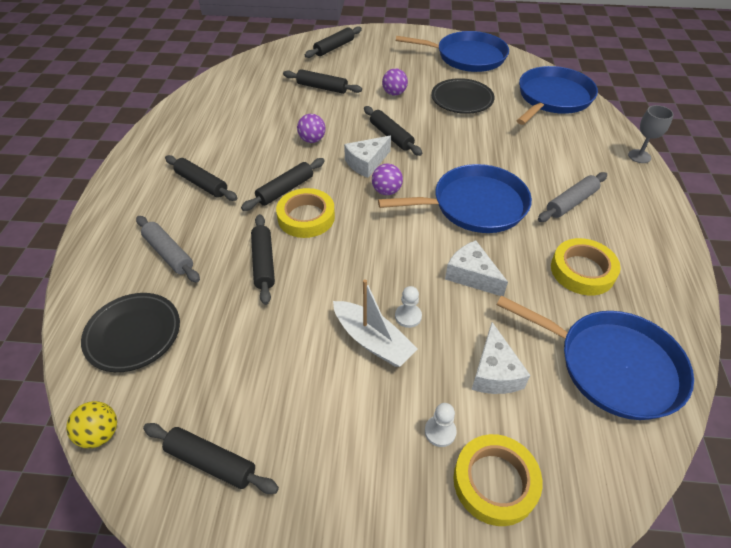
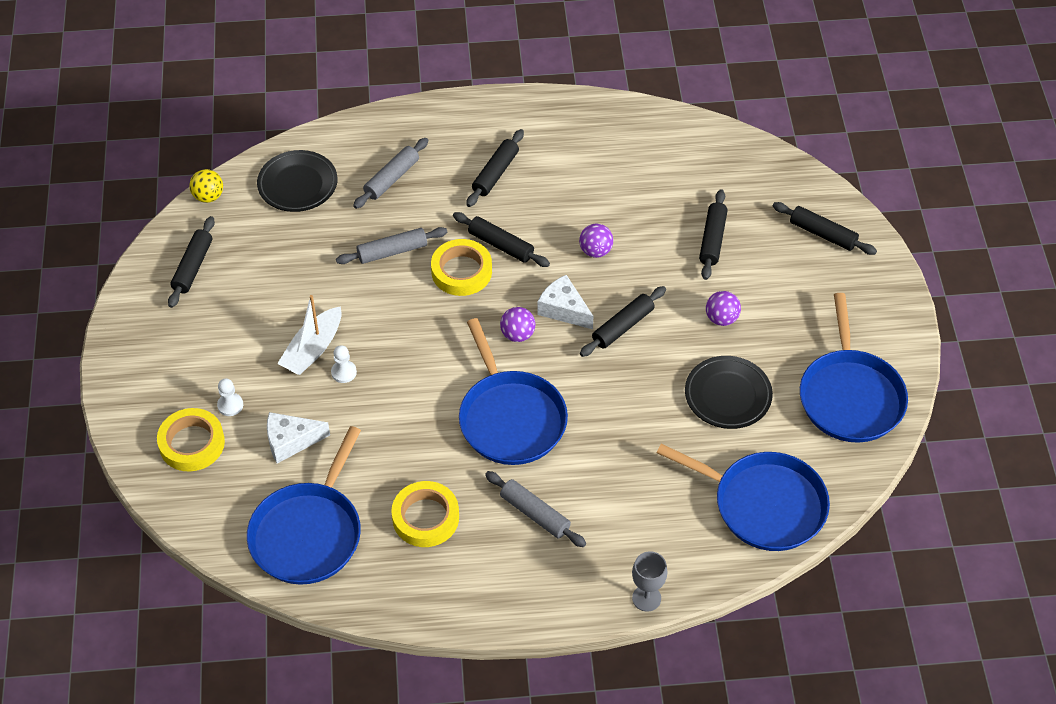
camera: 80 degrees right, 5 degrees up
black rolling pin [251,214,275,305] -> grey rolling pin [336,227,447,264]
white cheese [445,240,508,296] -> none

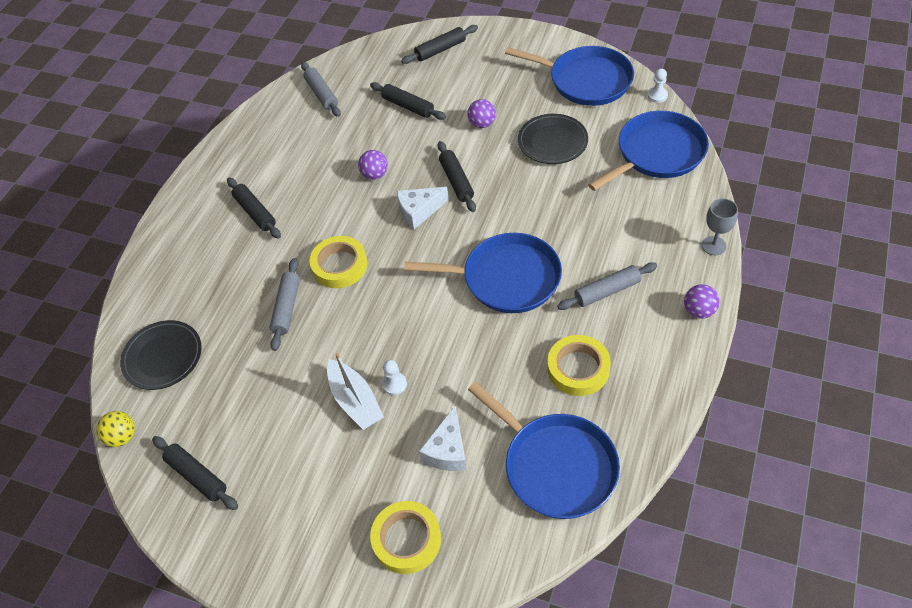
camera: 60 degrees left, 0 degrees up
white pawn [217,379,243,416] -> white pawn moved to [648,69,668,103]
grey rolling pin [353,138,428,209] -> grey rolling pin moved to [301,62,341,117]
black rolling pin [453,212,550,267] -> none
purple ball [500,307,535,342] -> purple ball moved to [684,284,720,319]

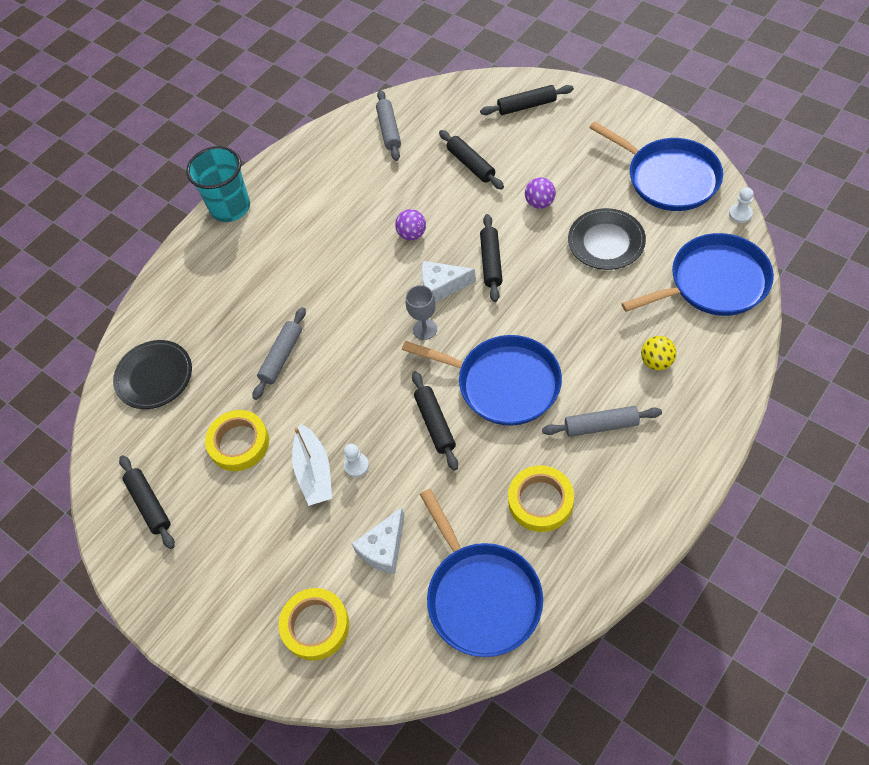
camera: 20 degrees right, 5 degrees up
yellow ball [96,411,135,447] -> yellow ball moved to [641,336,677,370]
black rolling pin [227,178,281,238] -> black rolling pin moved to [412,371,458,471]
yellow tape [309,236,367,288] -> yellow tape moved to [205,410,269,471]
purple ball [684,284,720,319] -> none
grey goblet [702,198,738,255] -> grey goblet moved to [406,285,437,340]
none -> turquoise cup [186,146,250,222]

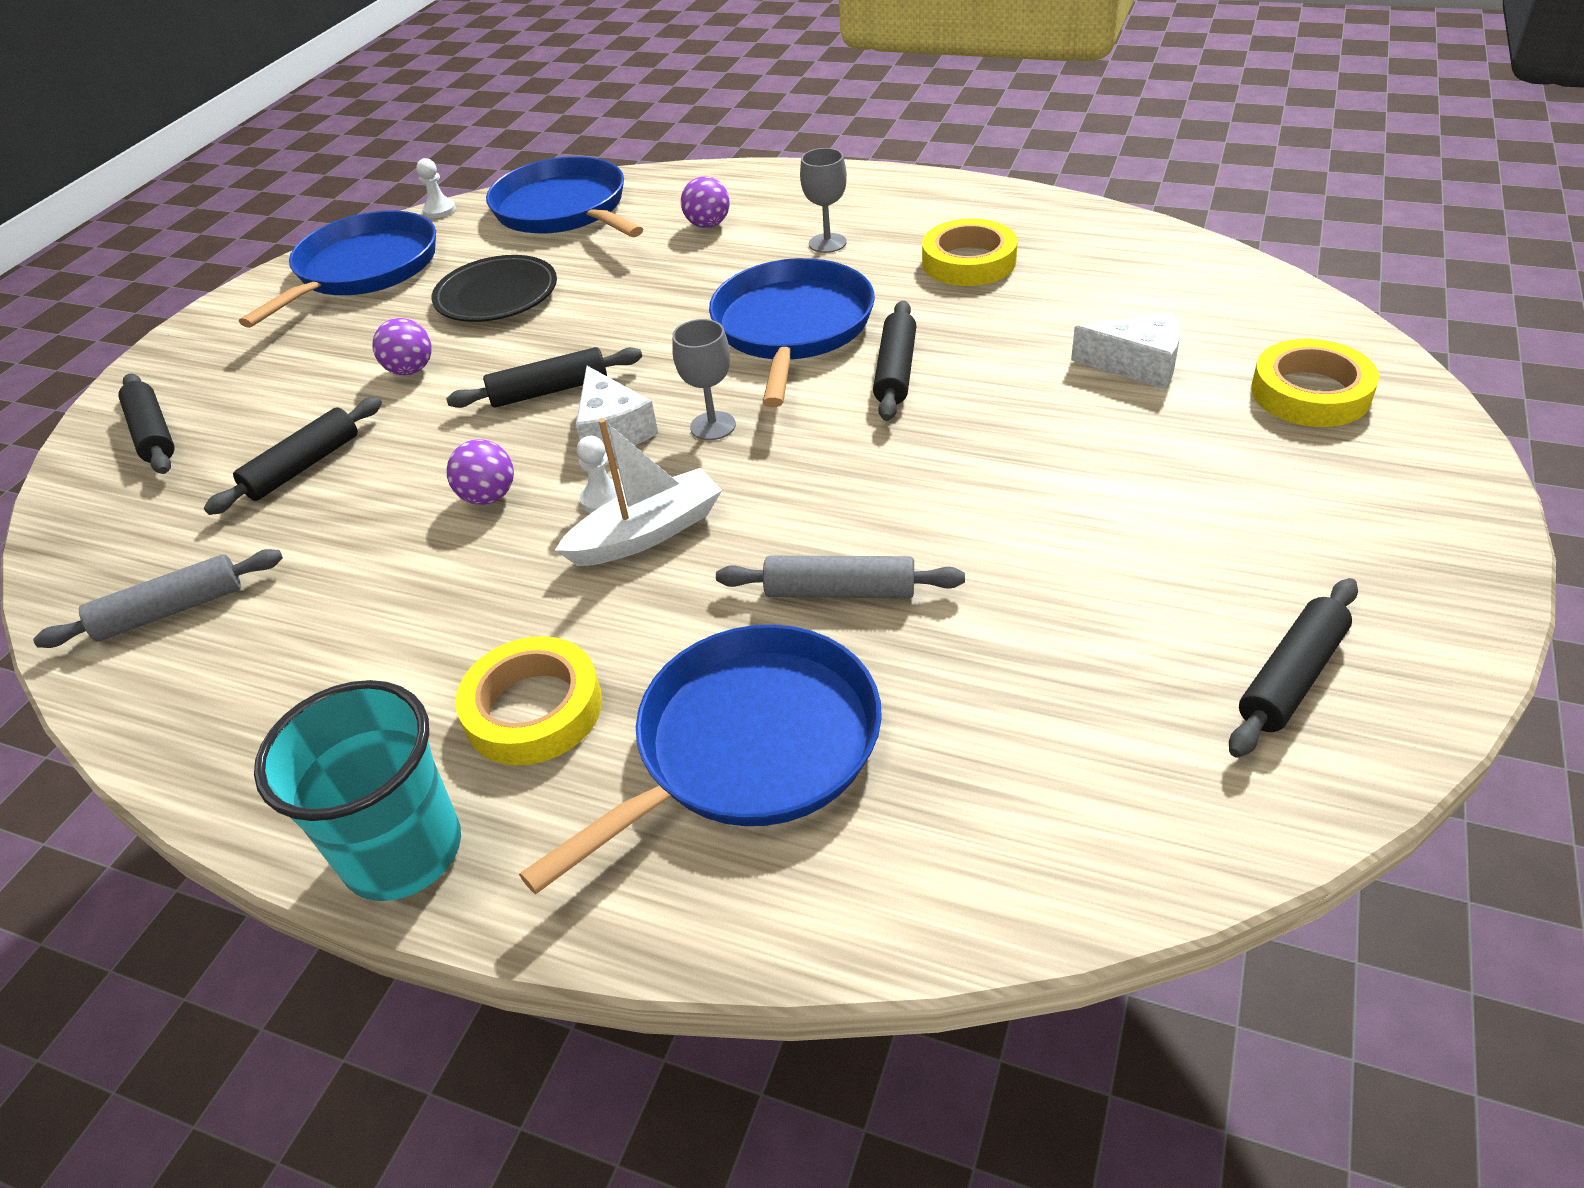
camera: 110 degrees left, 15 degrees down
black plate [113,340,192,409] -> none
yellow tape [205,410,269,471] -> yellow tape moved to [455,636,602,765]
white boat [292,424,332,506] -> white boat moved to [555,418,722,566]
white pawn [344,444,369,477] -> white pawn moved to [577,436,624,513]
black rolling pin [412,371,458,471] -> black rolling pin turned 45 degrees counterclockwise [873,300,916,421]
blue pan [420,489,543,657] -> blue pan moved to [519,624,882,894]
grey rolling pin [542,406,662,437] -> grey goblet [800,148,847,253]
yellow ball [641,336,677,370] -> purple ball [681,176,730,228]

